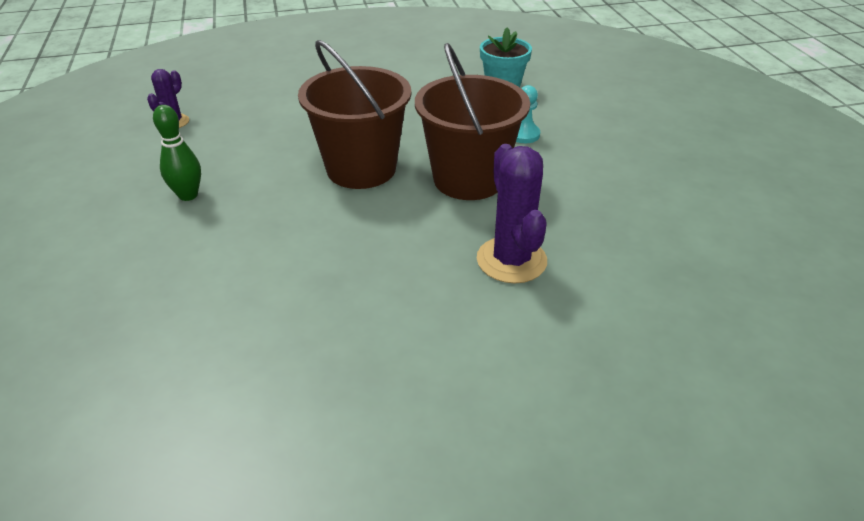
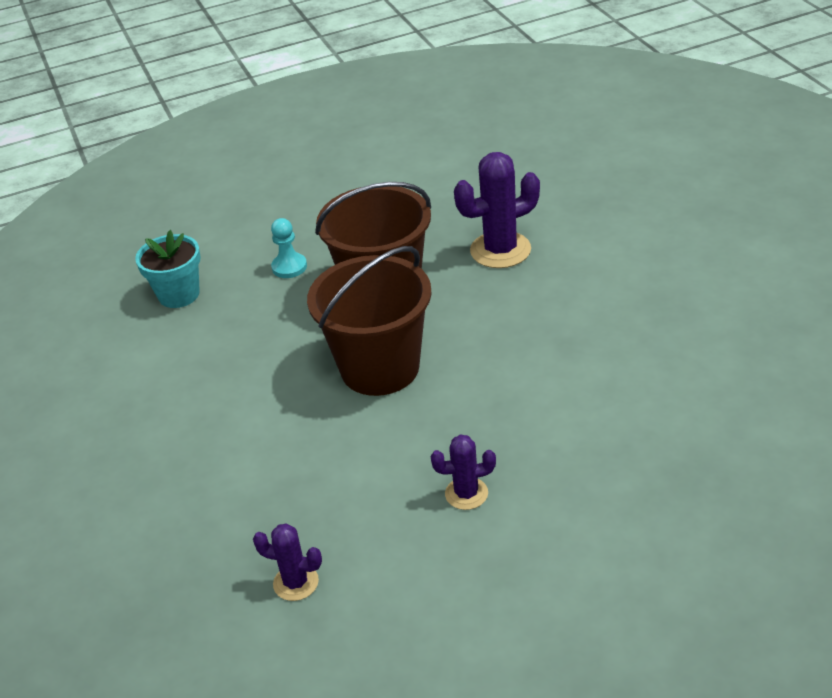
camera: 95 degrees left, 0 degrees up
green bowling pin [153,105,201,201] -> purple cactus [431,435,496,510]

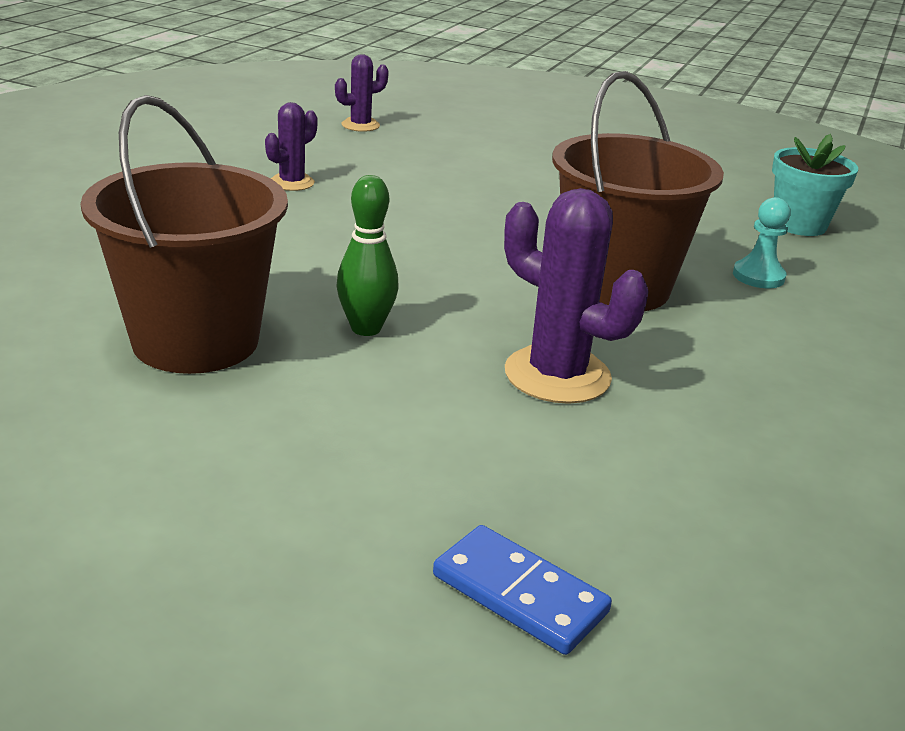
camera: 130 degrees right, 10 degrees down
brown bucket [307,246,432,396] -> brown bucket moved to [81,95,288,374]
purple cactus [454,152,540,268] -> purple cactus turned 75 degrees counterclockwise [504,188,649,404]
none -> green bowling pin [336,175,399,336]
none -> blue domino [433,525,612,655]

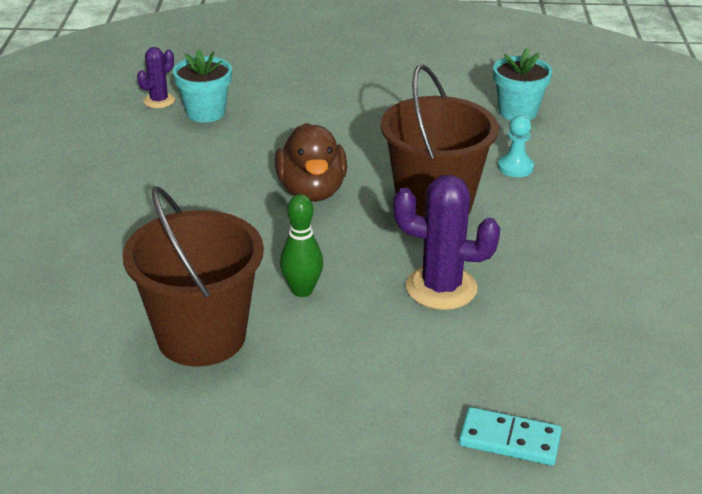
camera: 20 degrees left, 5 degrees up
purple cactus [265,102,318,191] -> none
blue domino [433,525,612,655] -> turquoise domino [459,407,562,465]
none -> turquoise flower pot [173,49,232,123]
none -> brown duck [275,123,347,202]

